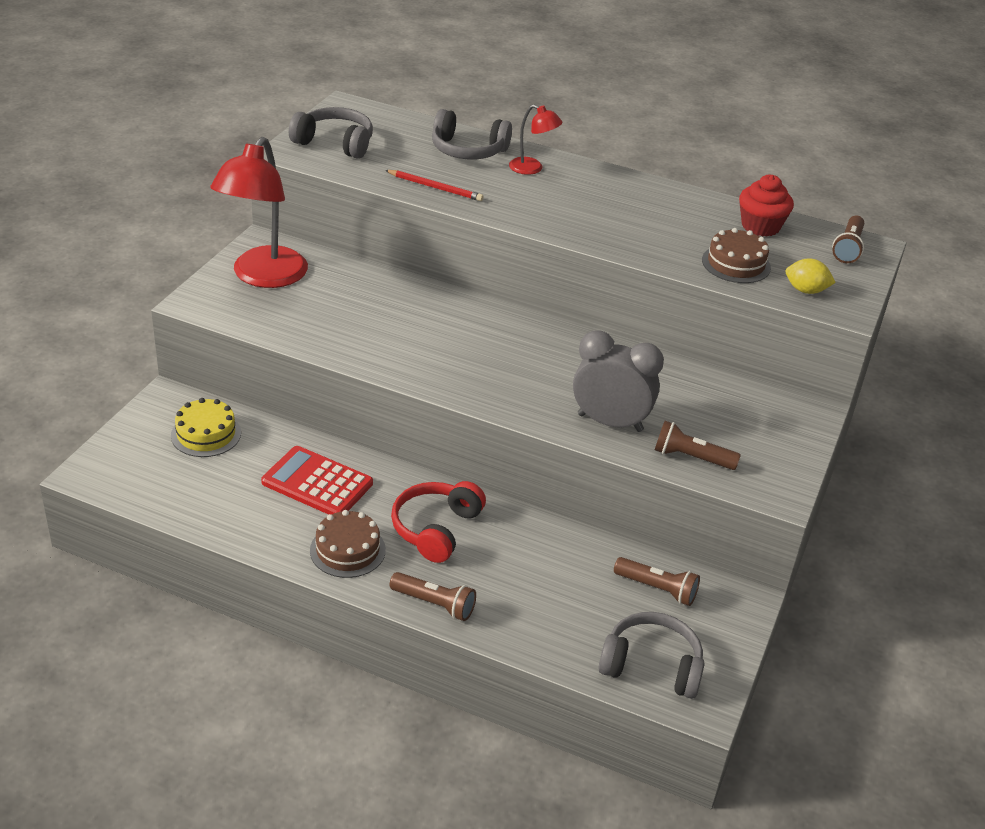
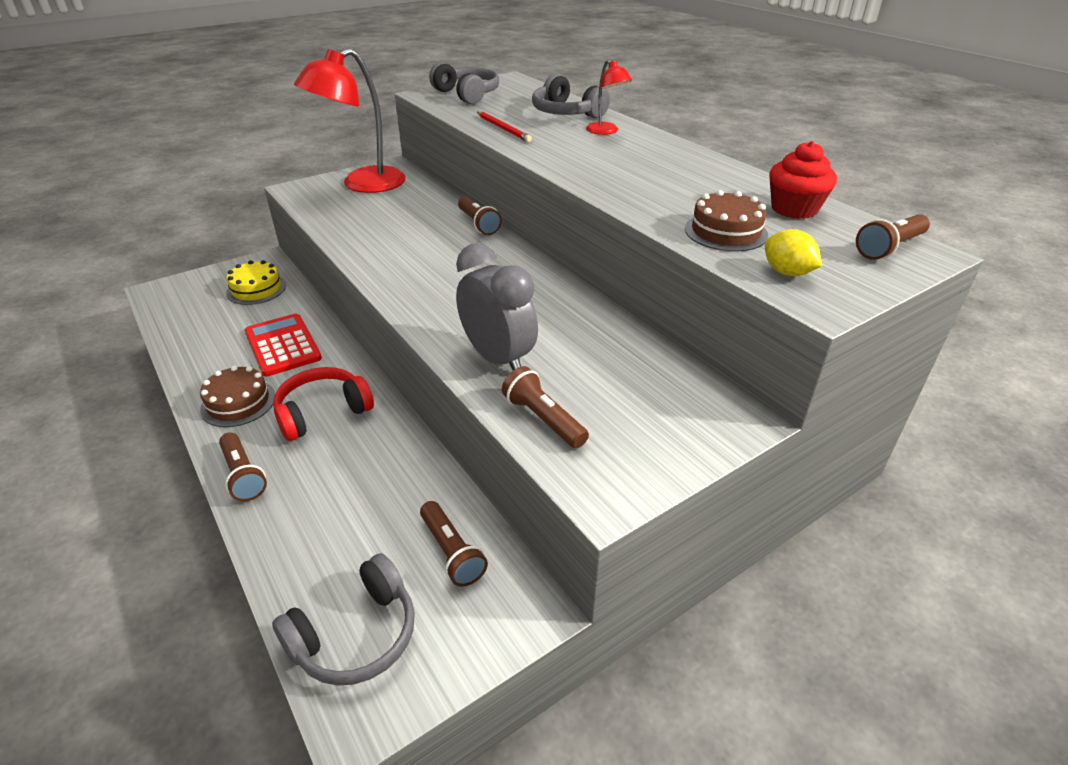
camera: 35 degrees right, 0 degrees up
grey headphones [598,612,705,699] -> grey headphones turned 90 degrees clockwise [272,553,415,686]
none -> brown flashlight [458,197,502,235]

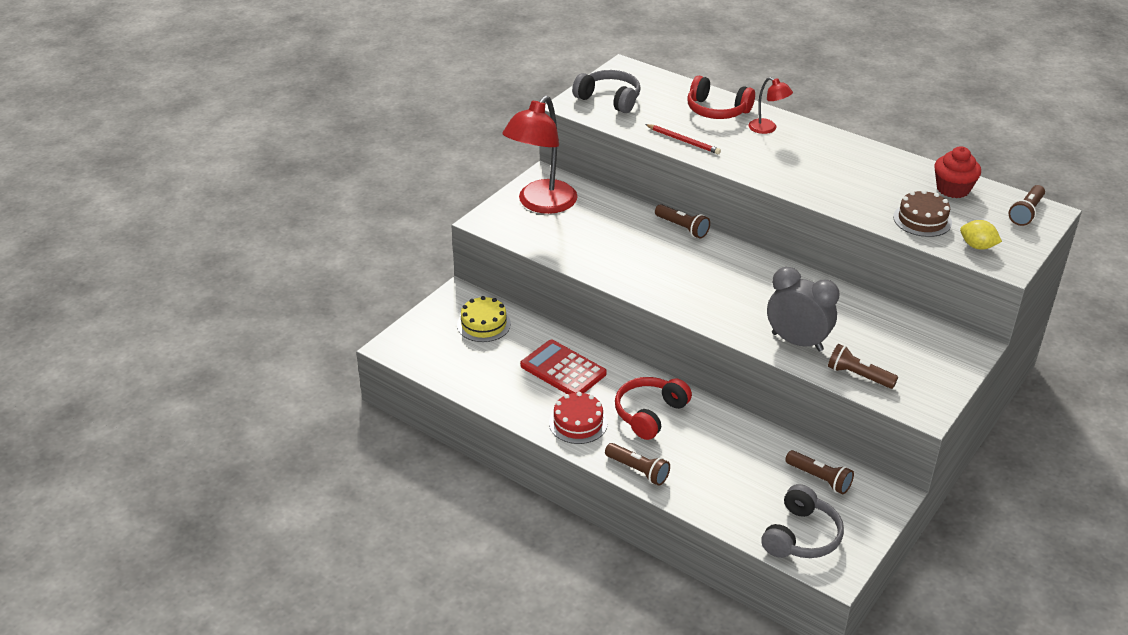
camera: 20 degrees left, 0 degrees up
brown cake [200,366,275,427] -> red cake [549,392,608,444]
grey headphones [532,74,610,118] -> red headphones [688,76,755,119]

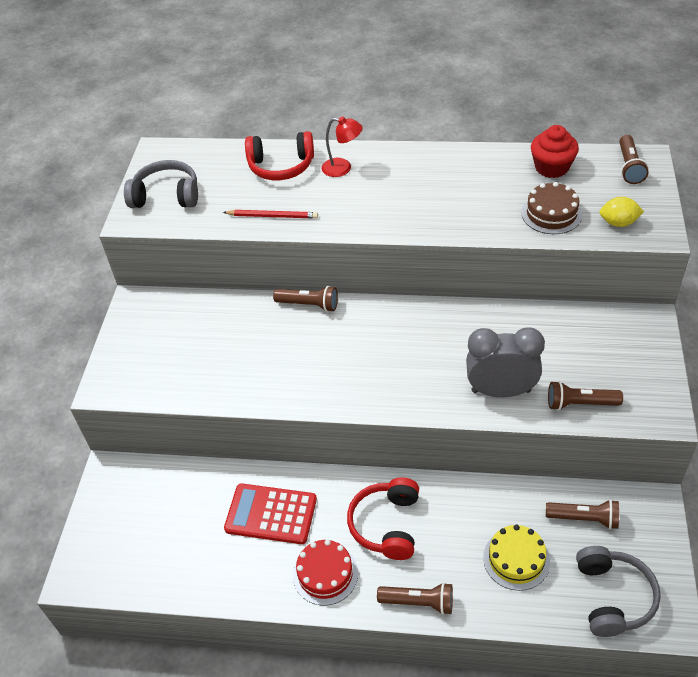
camera: 25 degrees left, 10 degrees up
yellow cake [457,296,511,342] -> yellow cake moved to [483,525,550,591]
red lamp [502,95,578,214] -> none

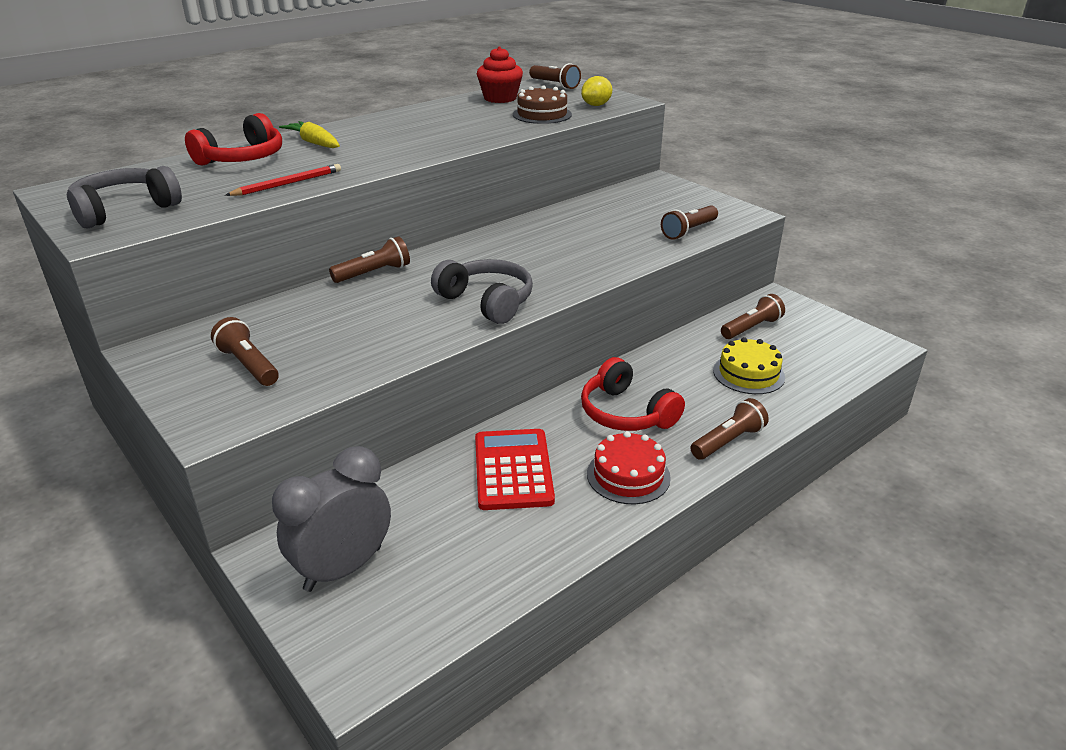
camera: 50 degrees left, 15 degrees down
red calculator [224,483,317,544] -> red calculator turned 120 degrees clockwise [475,429,555,510]
red lamp [322,116,363,177] -> yellow carrot [279,121,340,148]
grey clock [466,327,545,397] -> grey clock moved to [272,446,391,592]
grey headphones [576,546,661,637] -> grey headphones moved to [431,259,533,324]
none -> brown flashlight [211,317,279,386]

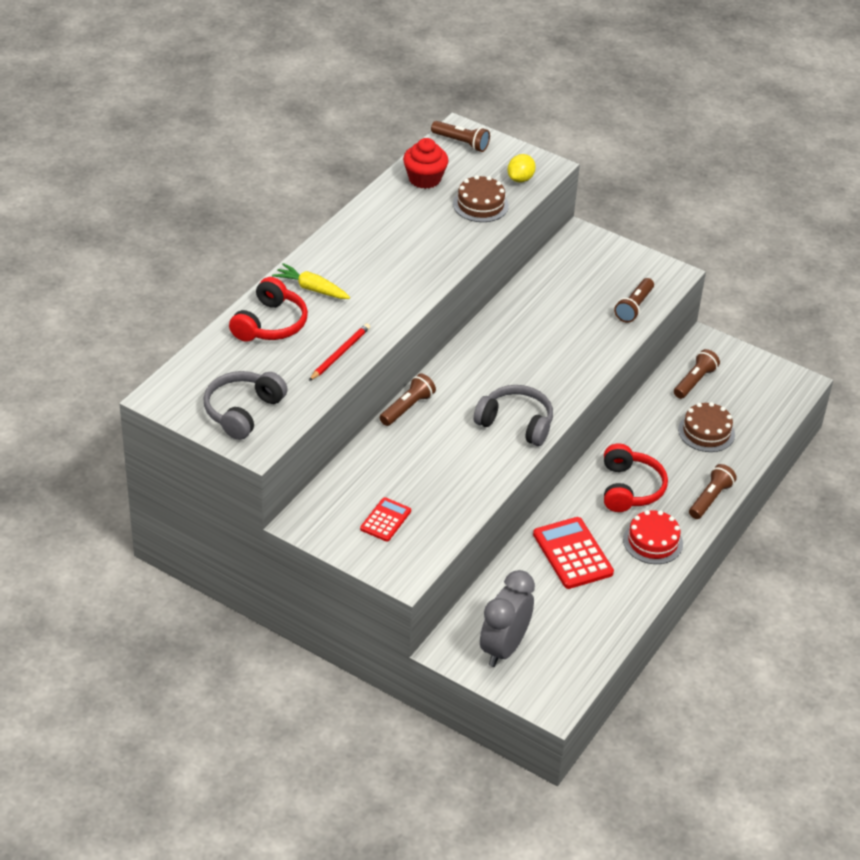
camera: 20 degrees left, 10 degrees up
brown flashlight [211,317,279,386] -> red calculator [360,497,411,542]
red headphones [581,357,685,431] -> red headphones turned 120 degrees counterclockwise [604,443,668,512]
yellow cake [713,337,785,394] -> brown cake [678,402,735,452]

